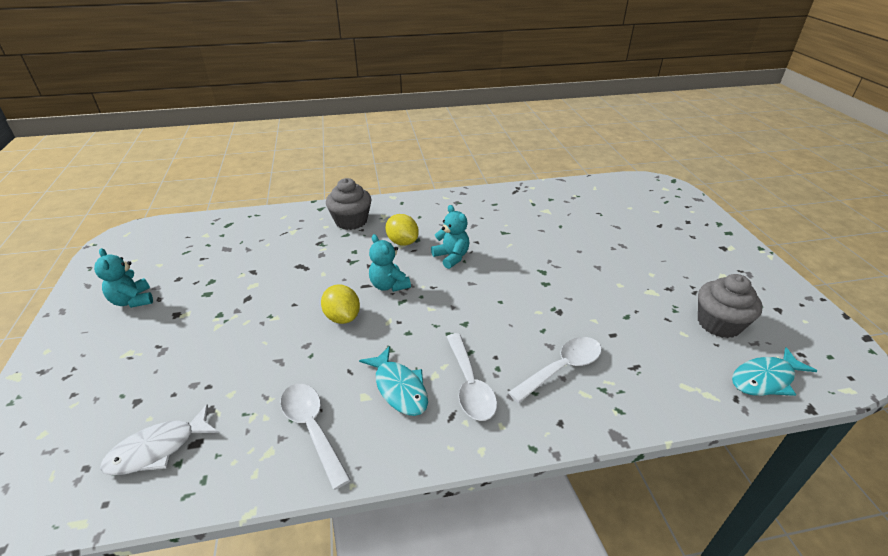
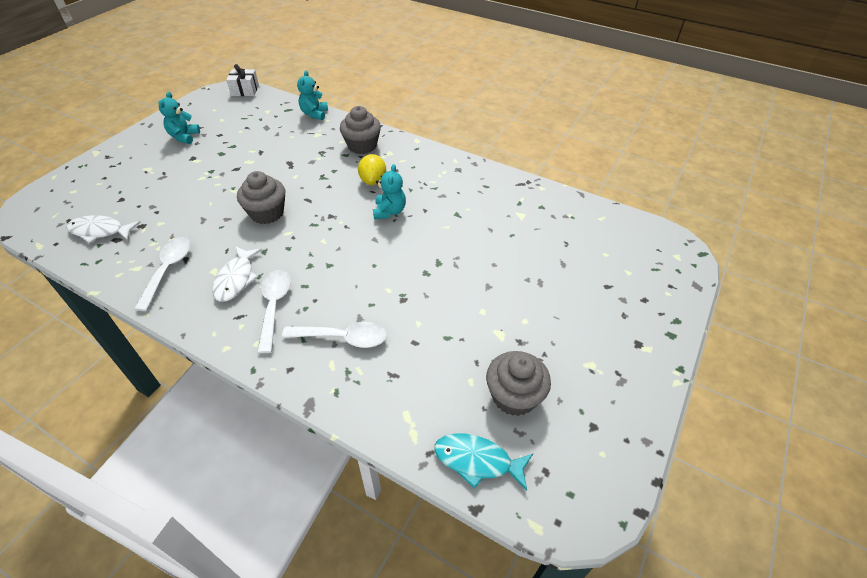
camera: 40 degrees right, 10 degrees up
yellow lemon [321,285,360,324] -> grey cupcake [237,171,286,224]
turquoise fish [359,346,428,416] -> white fish [212,246,262,302]
turquoise teddy bear [369,234,411,292] -> turquoise teddy bear moved to [297,71,328,120]
white spoon [446,333,497,421] -> white spoon turned 150 degrees clockwise [257,270,291,353]
none -> white gift [226,64,259,96]

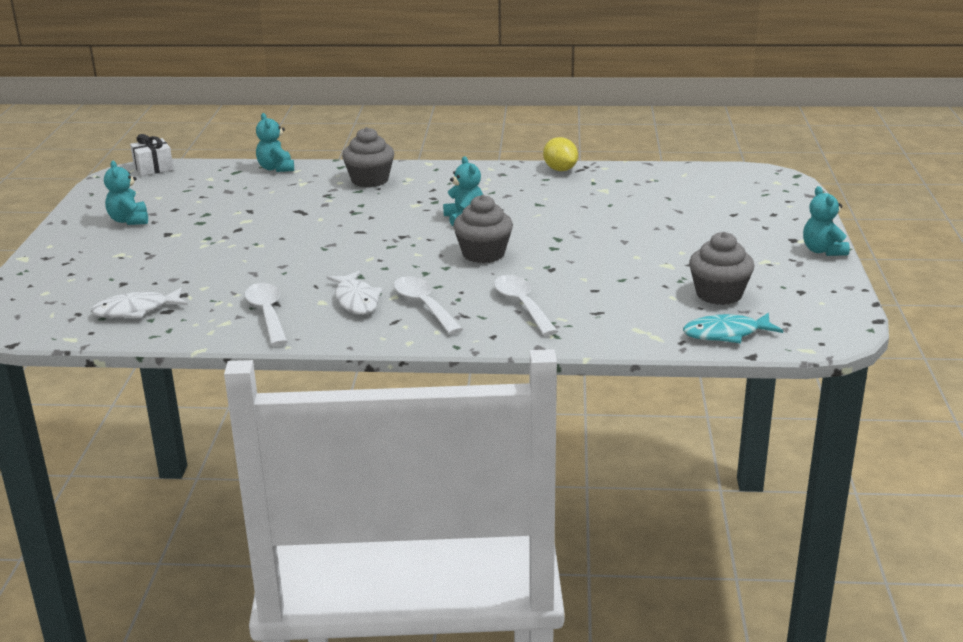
camera: 25 degrees left, 20 degrees down
grey cupcake [237,171,286,224] -> grey cupcake moved to [453,195,513,263]
white spoon [282,322,387,348] -> white spoon turned 90 degrees counterclockwise [494,275,558,336]
yellow lemon [358,154,386,185] -> yellow lemon moved to [543,137,578,171]
none -> turquoise teddy bear [803,186,850,256]

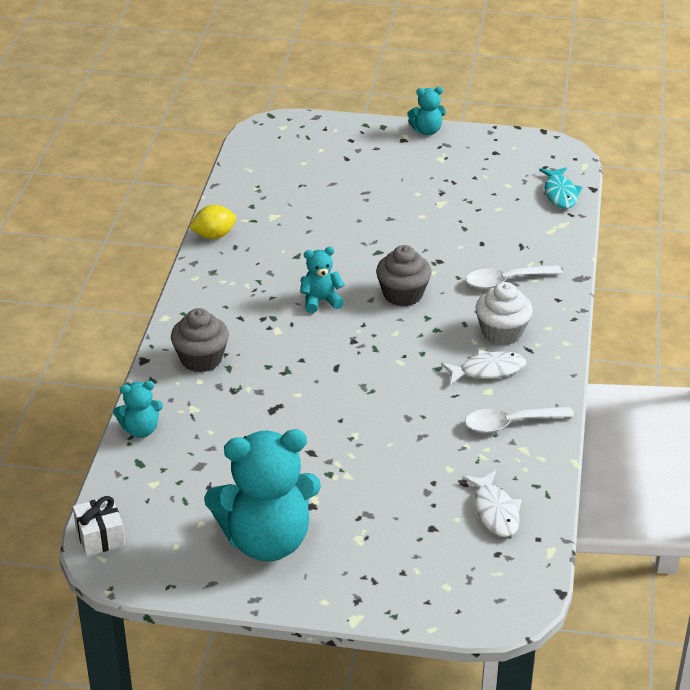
camera: 85 degrees left, 10 degrees up
turquoise teddy bear [104,161,148,225] -> turquoise teddy bear [204,429,321,562], size x2.16
white spoon [394,276,463,334] -> white cupcake [475,282,533,345]
grey cupcake [689,232,754,305] -> none

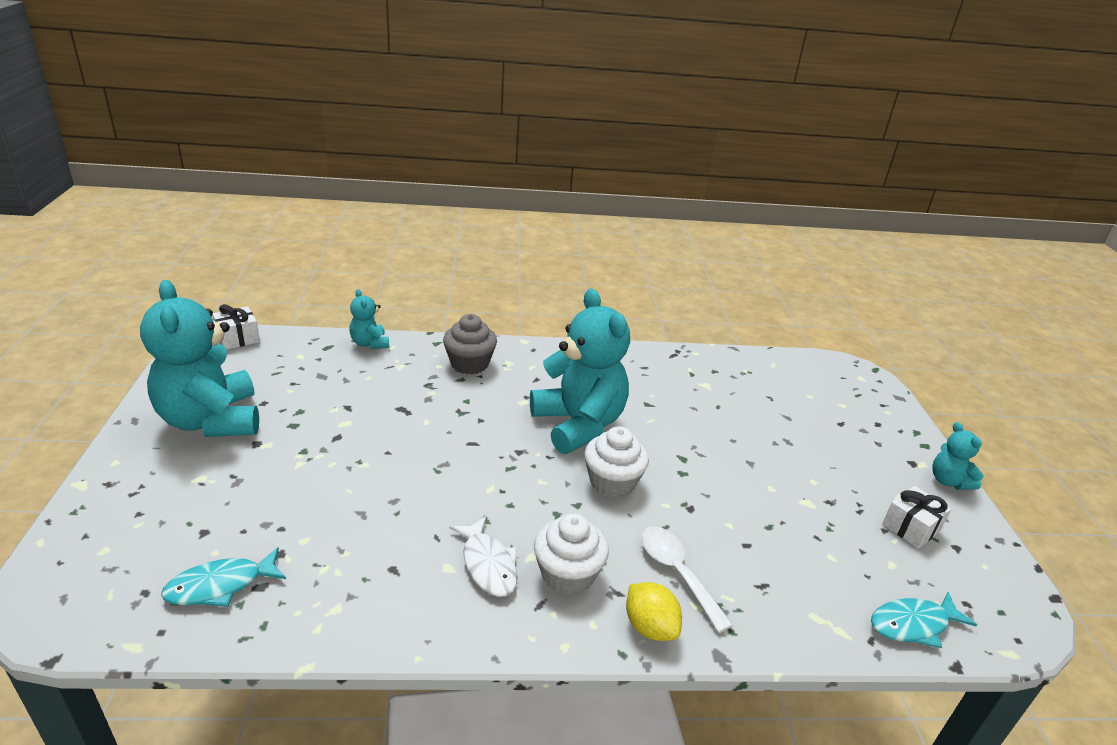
camera: 75 degrees right, 5 degrees down
yellow lemon [189,205,236,239] -> yellow lemon moved to [626,582,682,641]
turquoise teddy bear [300,247,345,313] -> turquoise teddy bear [530,289,630,454], size x2.16
grey cupcake [376,245,432,306] -> white cupcake [584,426,649,498]
white fish [463,471,522,537] -> turquoise fish [161,547,286,607]
white spoon [465,407,574,433] -> none
none -> white gift [882,486,951,549]

